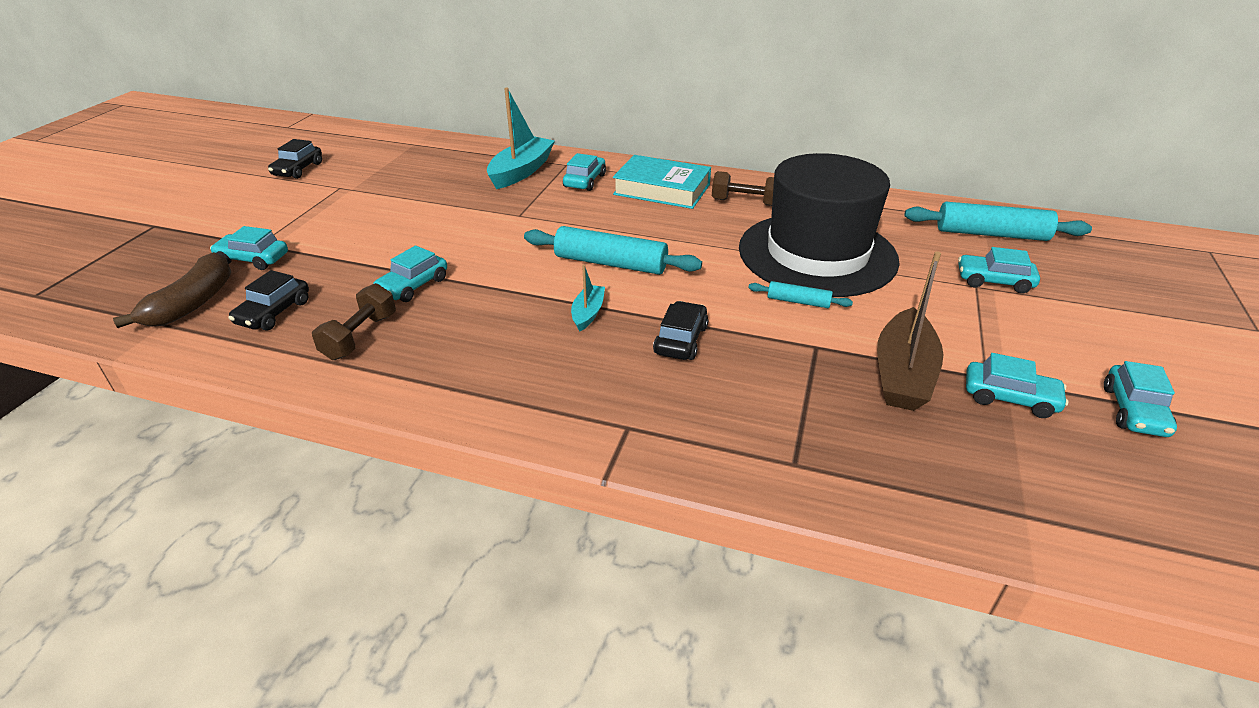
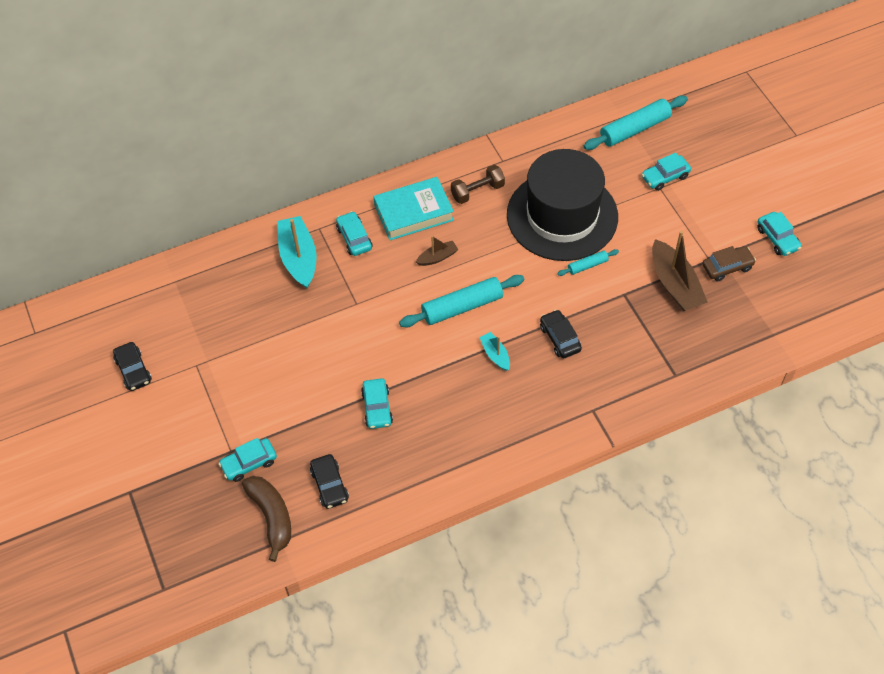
camera: 40 degrees left, 20 degrees up
brown dumbbell [312,283,396,360] -> none
turquoise car [966,353,1069,418] -> brown car [702,246,756,281]
none -> brown boat [416,236,458,266]

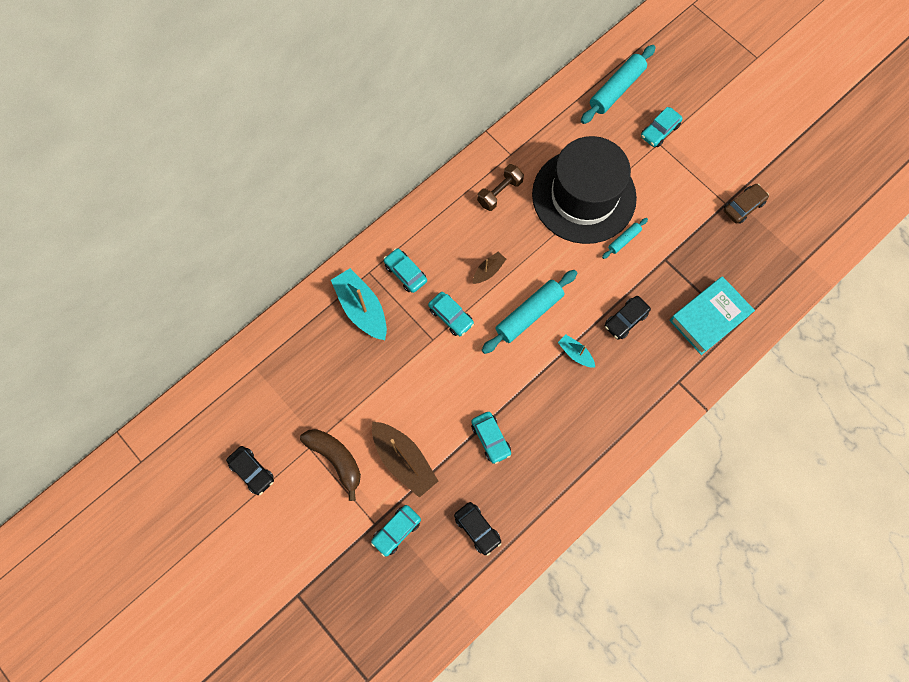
camera: 20 degrees left, 15 degrees up
brown banana [242,476,291,562] -> brown banana moved to [300,429,361,501]
turquoise book [374,177,454,240] -> turquoise book moved to [669,276,755,355]
black car [540,309,582,358] -> black car turned 90 degrees counterclockwise [605,296,651,339]
brown boat [652,231,708,311] -> brown boat moved to [372,422,438,498]
turquoise car [758,212,802,256] -> turquoise car moved to [428,292,474,336]

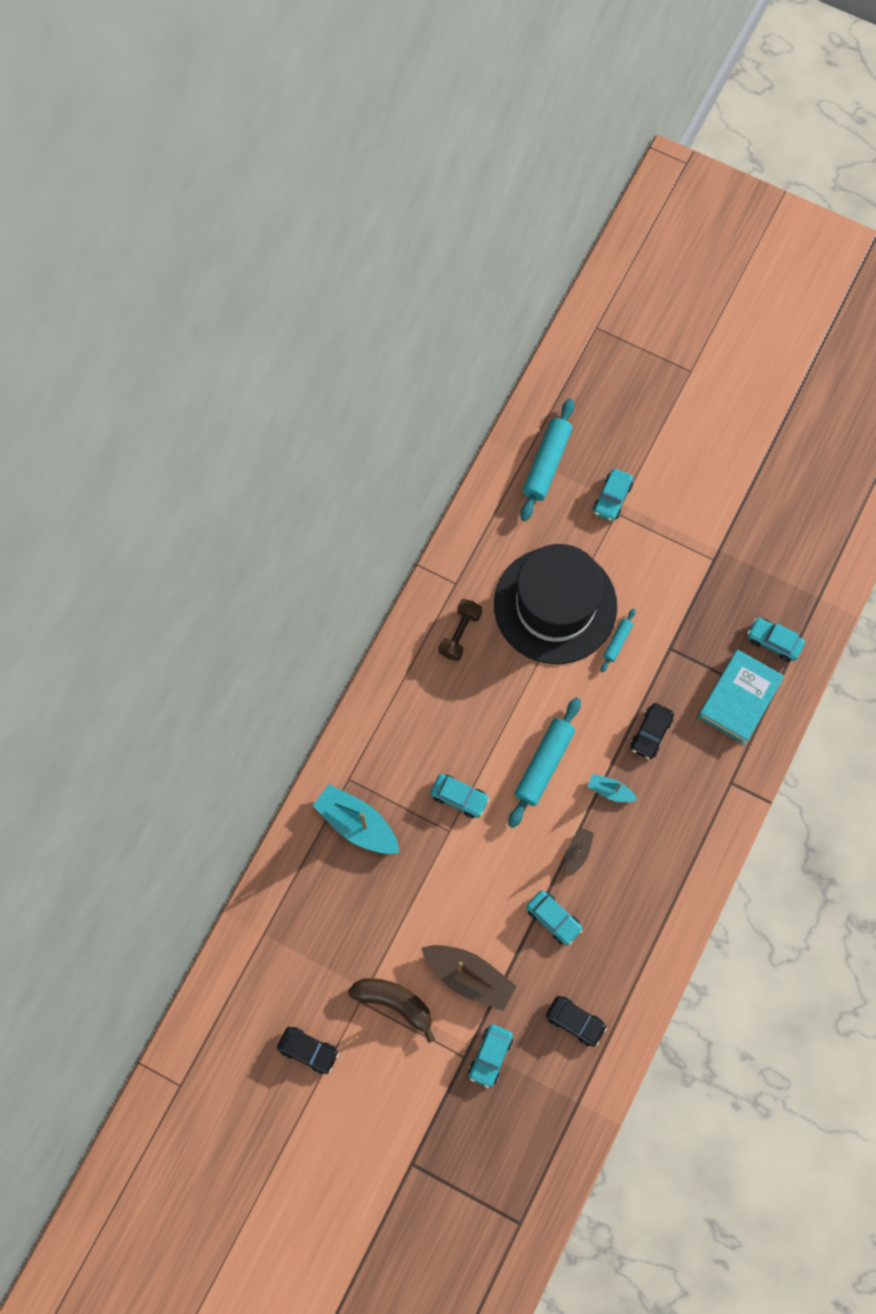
camera: 20 degrees left, 0 degrees up
turquoise car [384,248,427,293] -> turquoise car moved to [747,618,805,662]
brown boat [473,252,506,284] -> brown boat moved to [565,828,594,877]
brown car [724,184,769,224] -> none

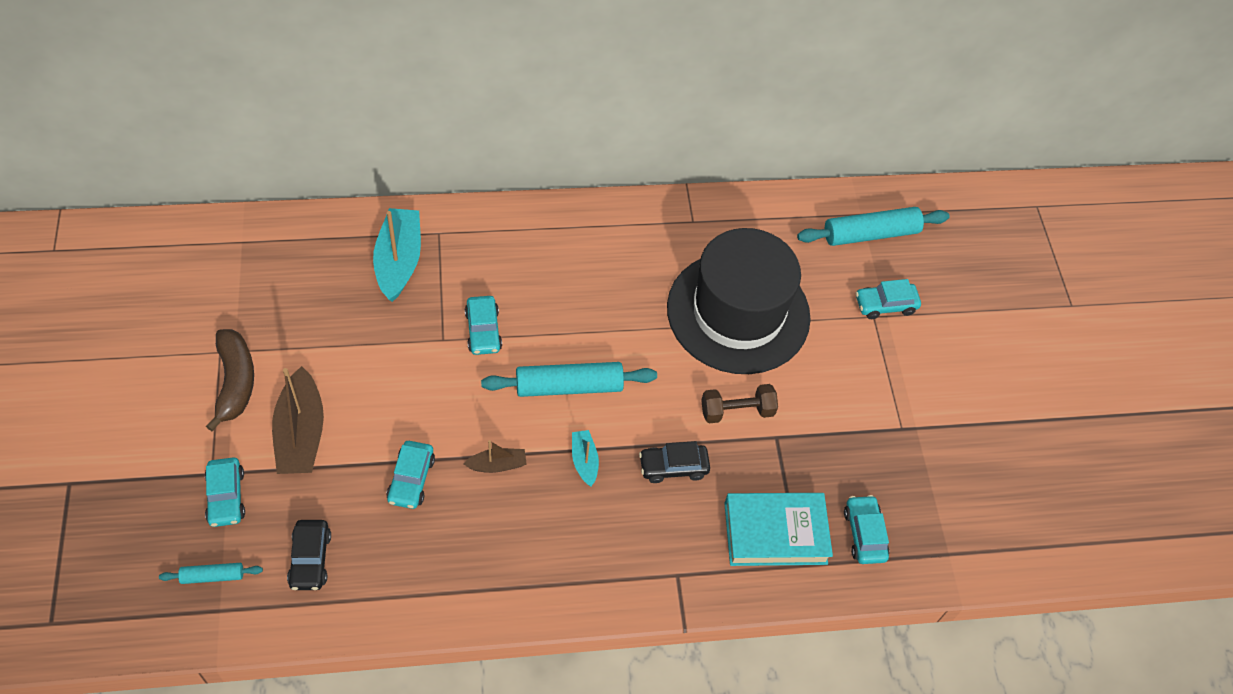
camera: 50 degrees right, 15 degrees down
black car [277,1027,339,1074] -> none
brown dumbbell [438,599,482,661] -> brown dumbbell moved to [701,384,778,423]
turquoise car [469,1024,513,1088] -> turquoise car turned 90 degrees counterclockwise [205,458,245,527]
turquoise rolling pin [601,608,635,672] -> turquoise rolling pin moved to [159,563,263,584]

